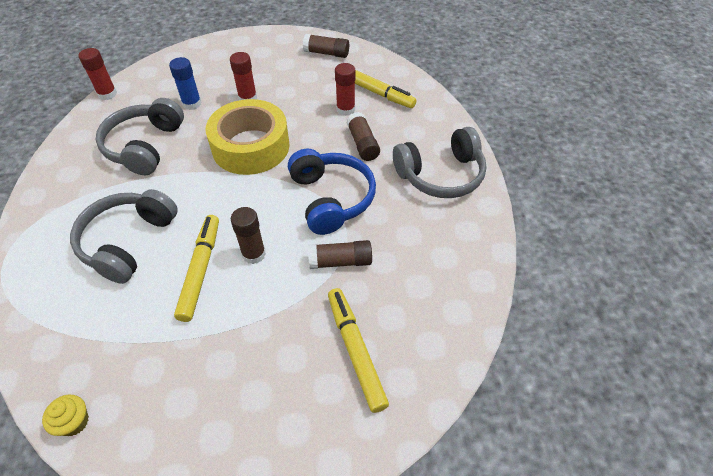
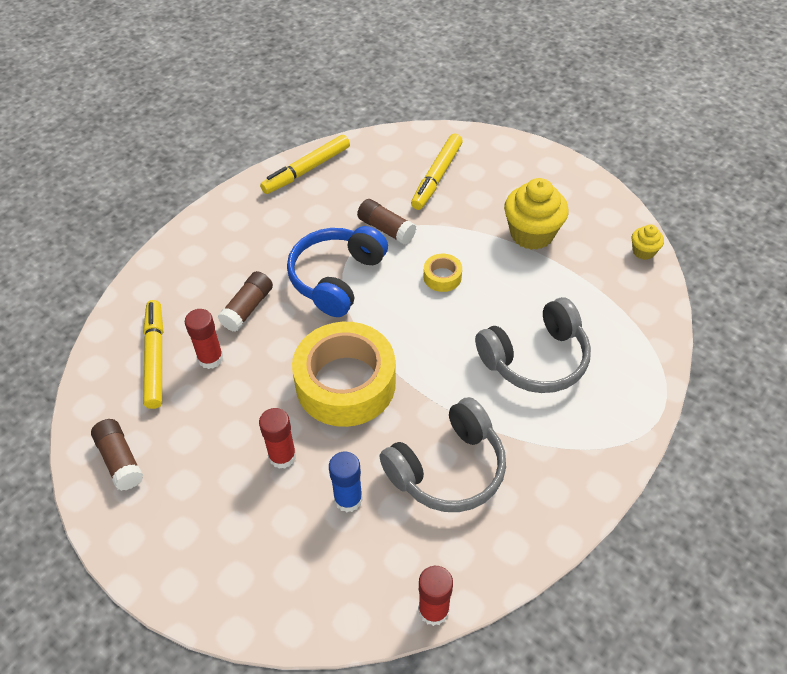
camera: 135 degrees left, 0 degrees up
yellow marker [174,215,219,322] -> yellow marker moved to [260,135,350,194]
brown glue stick [231,207,266,264] -> yellow tape [424,254,462,292]
grey headphones [393,127,487,198] -> none
none -> yellow cupcake [504,178,569,250]

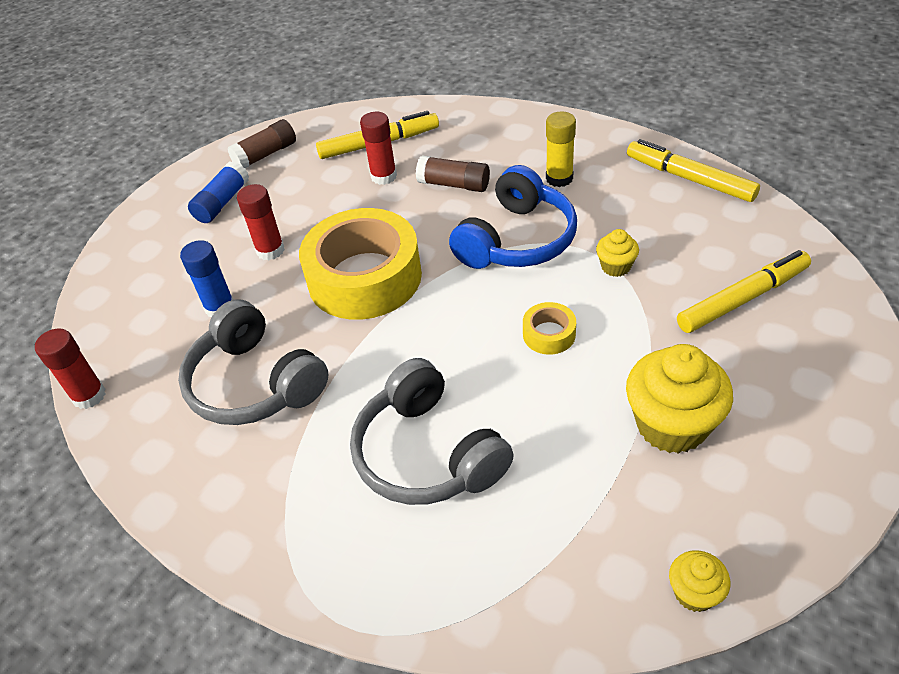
camera: 85 degrees right, 5 degrees down
blue headphones [287,226,388,317] -> blue headphones turned 105 degrees clockwise [449,165,577,269]
brown glue stick [357,199,416,245] -> yellow cupcake [596,229,639,277]
yellow marker [411,134,463,210] -> yellow marker turned 135 degrees clockwise [677,250,811,333]
none -> blue glue stick [188,161,249,223]
none -> yellow glue stick [546,111,576,187]

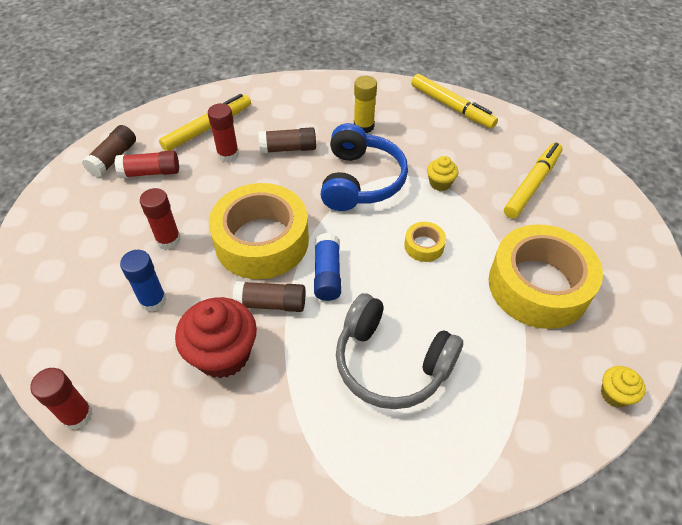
camera: 30 degrees left, 5 degrees up
grey headphones [178,299,329,425] -> red cupcake [175,297,257,379]
blue glue stick [188,161,249,223] -> blue glue stick moved to [314,233,341,301]
yellow cupcake [626,344,733,454] -> yellow tape [489,224,603,329]
yellow marker [627,139,760,202] -> yellow marker turned 150 degrees counterclockwise [411,74,498,129]
none -> red glue stick [115,151,179,178]
none -> brown glue stick [233,281,305,312]

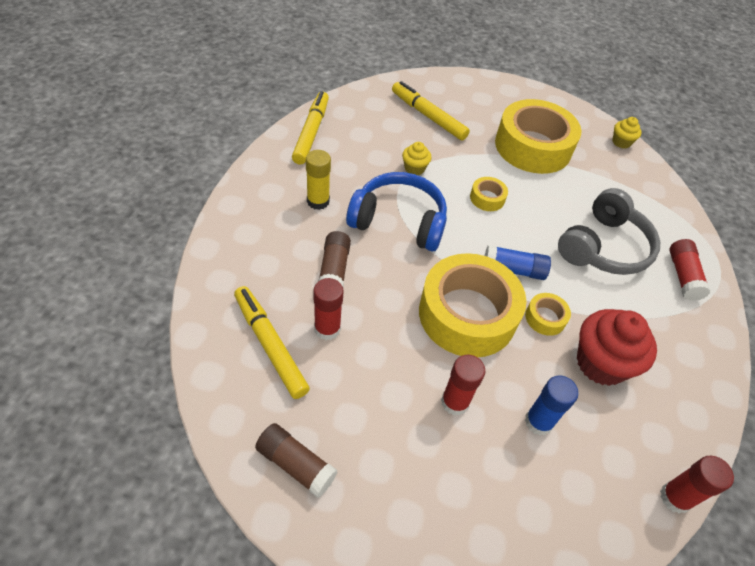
camera: 85 degrees left, 0 degrees up
red glue stick [115,151,179,178] -> red glue stick moved to [669,239,710,301]
brown glue stick [233,281,305,312] -> yellow tape [525,293,571,336]
yellow marker [411,74,498,129] -> yellow marker turned 45 degrees counterclockwise [292,91,329,164]

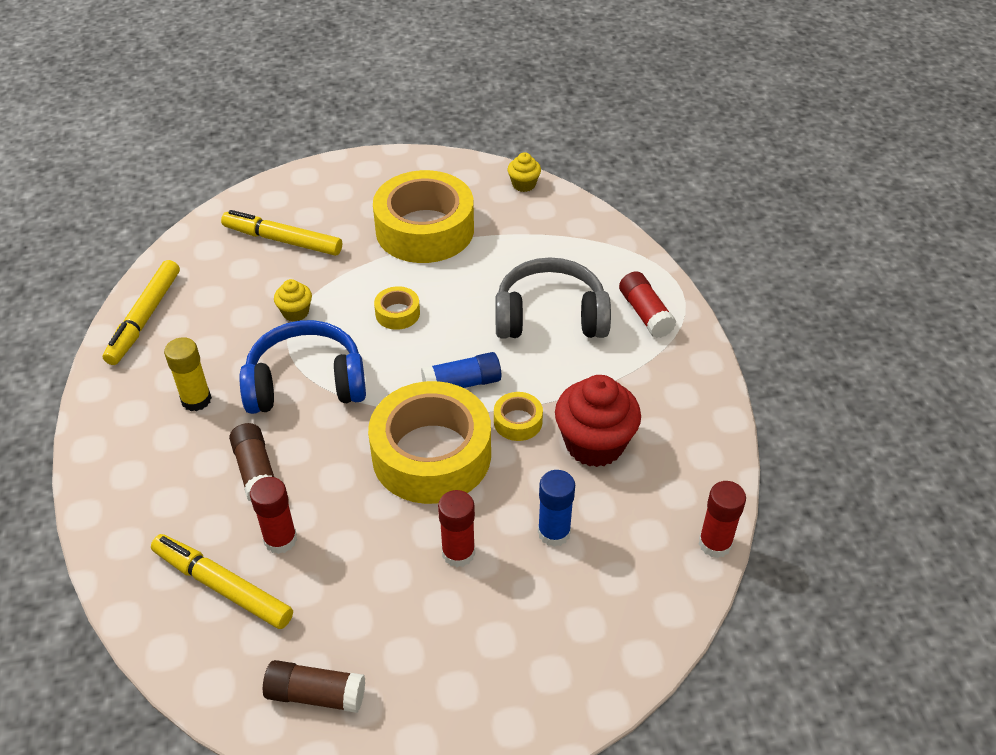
camera: 20 degrees left, 5 degrees down
yellow marker [292,91,329,164] -> yellow marker turned 150 degrees counterclockwise [102,260,180,365]
grey headphones [558,188,660,275] -> grey headphones turned 105 degrees counterclockwise [495,257,611,338]

